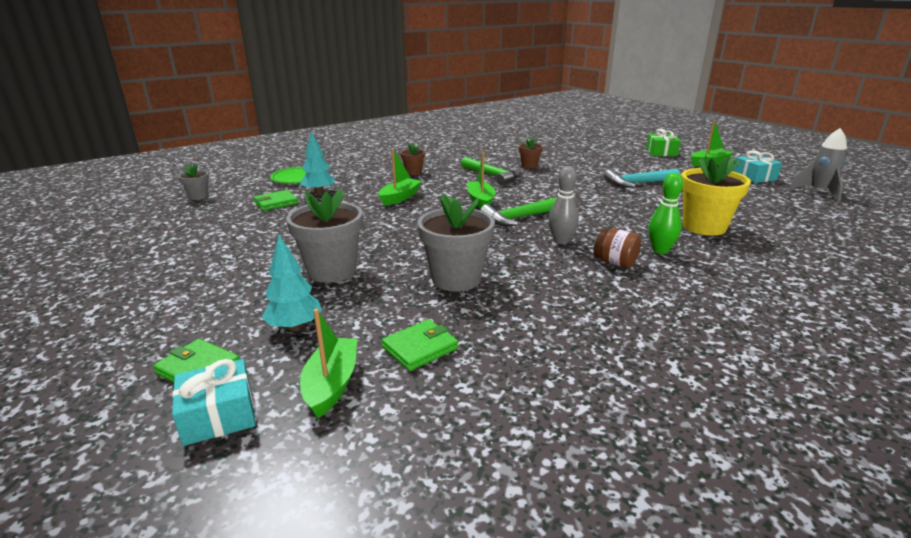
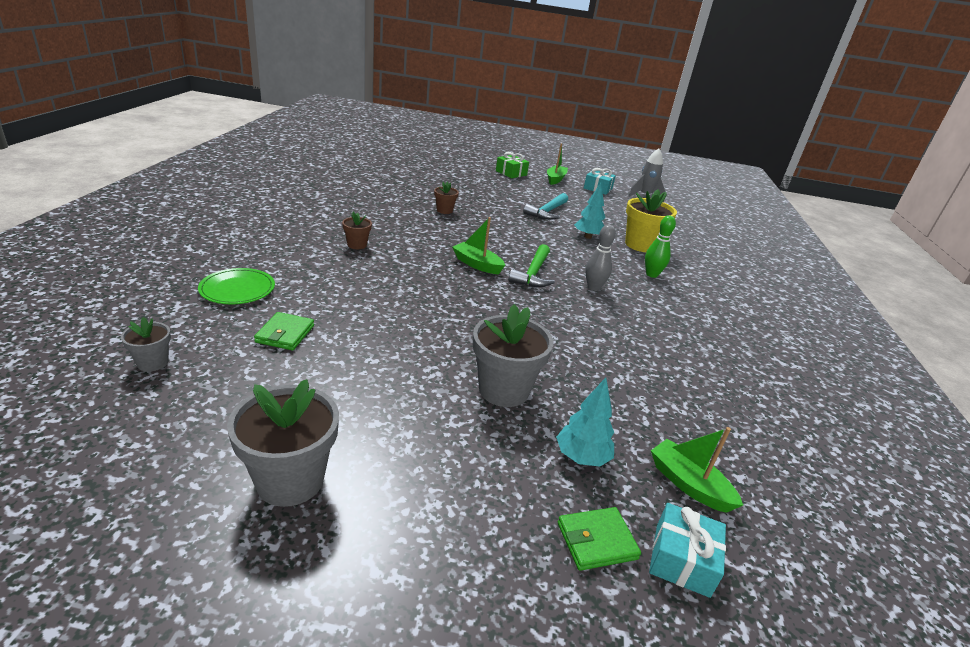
camera: 50 degrees left, 5 degrees up
turquoise tree [300,131,335,194] -> turquoise tree moved to [574,183,606,239]
green boat [378,149,422,206] -> none
green wallet [381,319,458,371] -> none
grey flower pot [418,193,495,292] -> grey flower pot moved to [227,379,339,507]
green hammer [461,157,522,185] -> none
brown jar [594,228,641,268] -> none

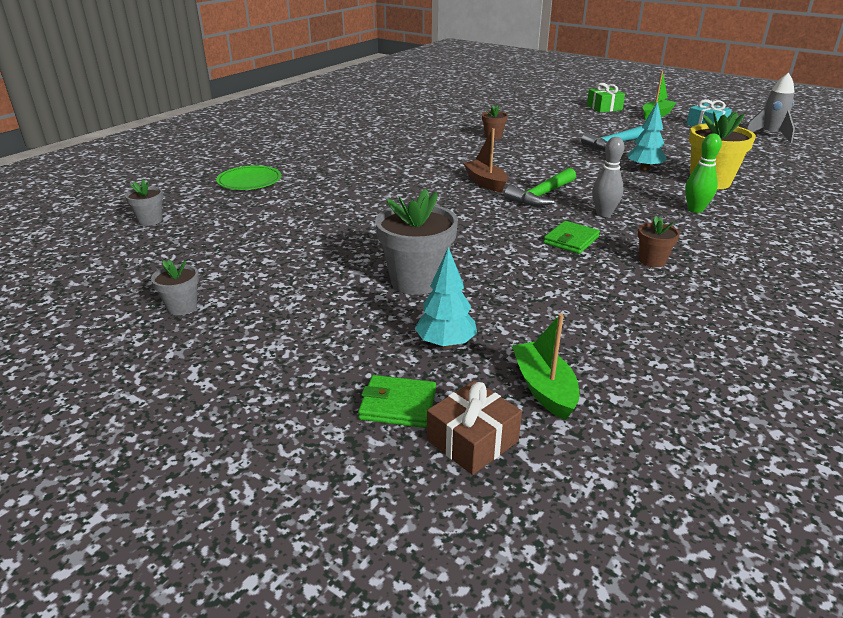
camera: 30 degrees right, 0 degrees up
grey flower pot [227,379,339,507] -> grey flower pot [151,260,199,315], size x0.52
green wallet [254,312,314,350] -> green wallet moved to [544,221,600,254]
brown flower pot [342,212,372,249] -> brown flower pot moved to [638,216,680,267]
green boat [452,217,505,274] -> brown boat [463,128,508,193]
turquoise gift [649,503,726,598] -> brown gift [427,380,522,475]

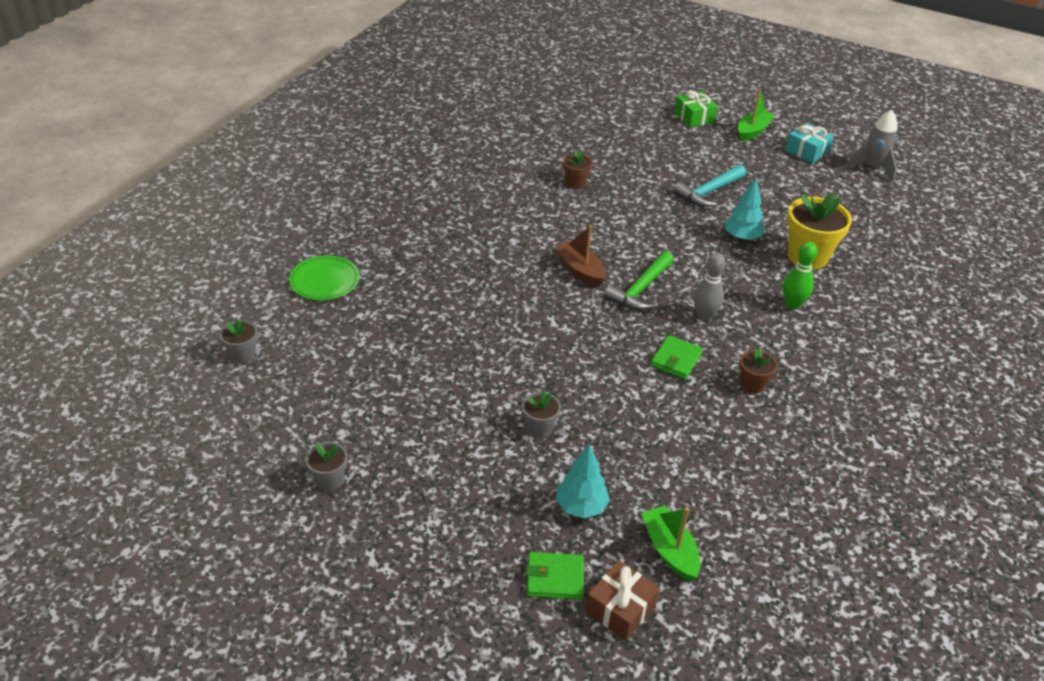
camera: 10 degrees left, 10 degrees up
grey flower pot [375,188,458,295] -> grey flower pot [522,390,561,438], size x0.52

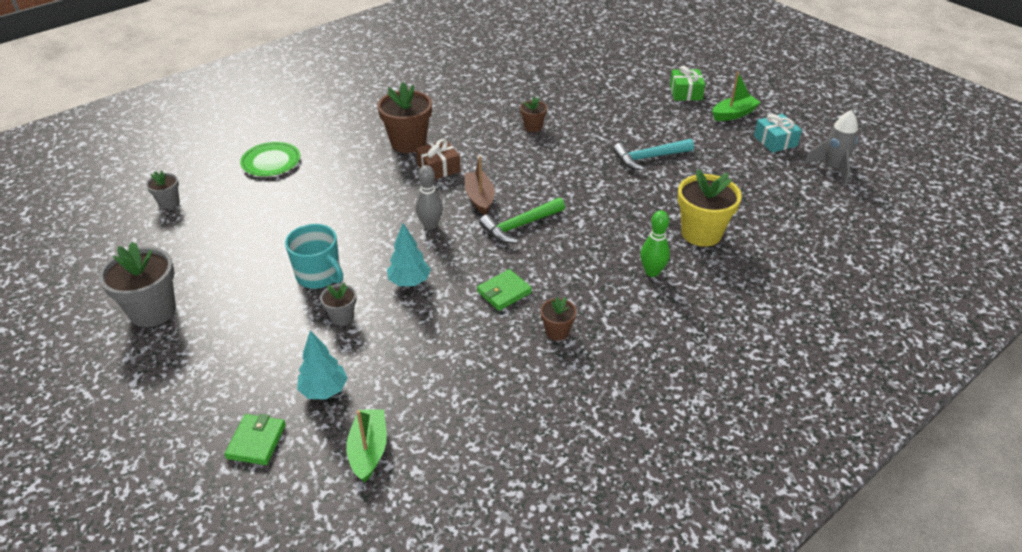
camera: 25 degrees right, 0 degrees up
grey flower pot [305,442,348,491] -> grey flower pot [99,242,176,327], size x1.92
green wallet [526,552,584,600] -> green wallet turned 75 degrees clockwise [224,414,286,465]
brown gift [585,560,660,641] -> brown gift moved to [416,139,461,180]
grey bowling pin [693,253,726,321] -> grey bowling pin moved to [416,165,443,230]
turquoise tree [725,179,765,241] -> turquoise tree moved to [387,223,431,286]
none -> turquoise mug [285,224,343,289]
none -> brown flower pot [377,82,432,153]

